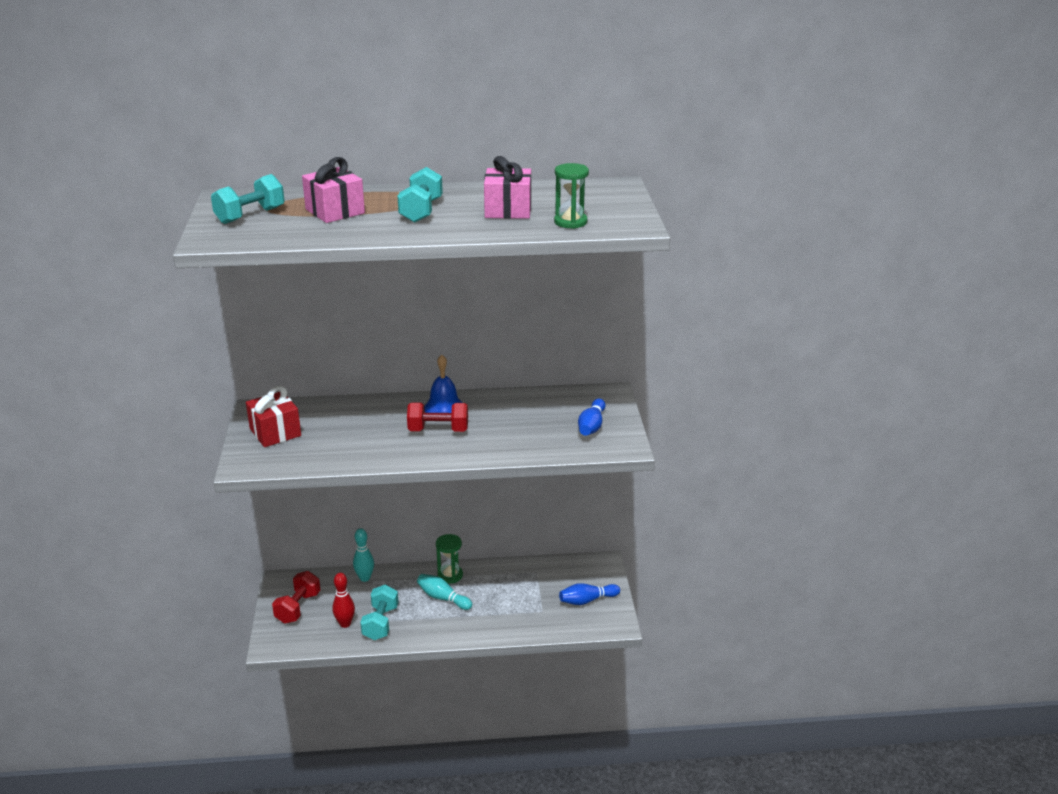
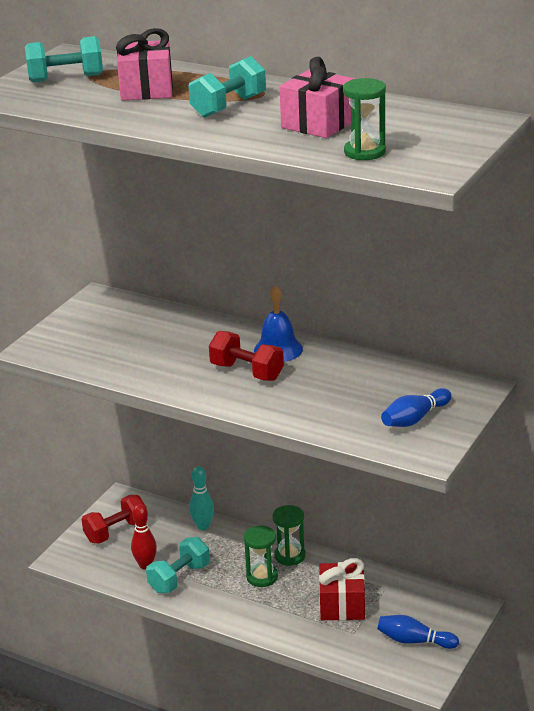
camera: 35 degrees right, 0 degrees up
red gift [246,386,301,447] -> red gift moved to [319,558,365,621]
turquoise bowling pin [417,574,472,610] -> green hourglass [244,526,278,587]

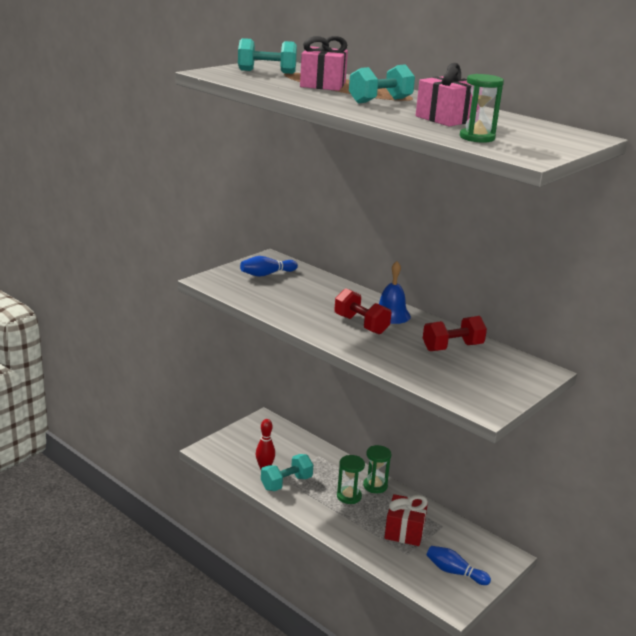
camera: 10 degrees right, 5 degrees down
red dumbbell [82,495,148,544] -> red dumbbell moved to [423,316,487,351]
turquoise bowling pin [189,466,214,530] -> none
blue bowling pin [381,388,452,427] -> blue bowling pin moved to [240,256,298,277]

